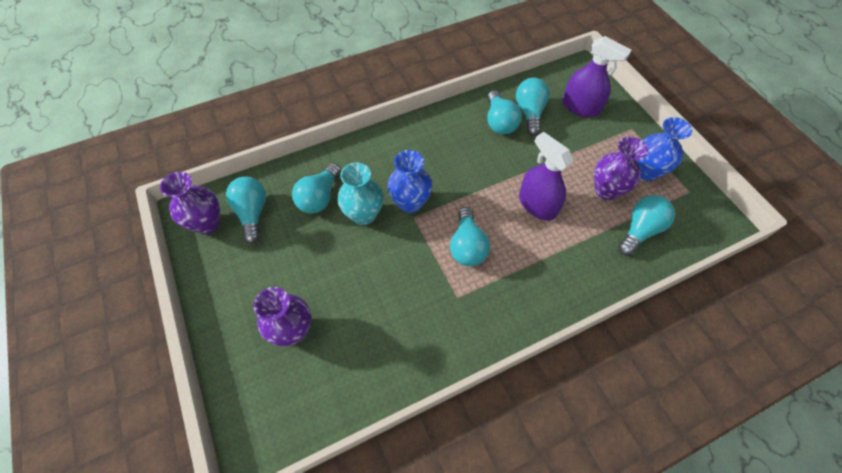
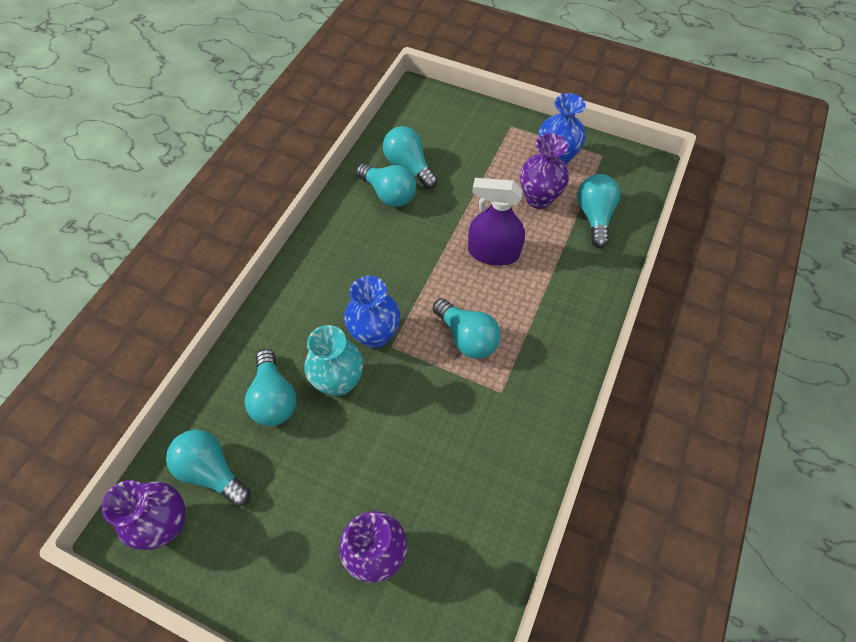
camera: 40 degrees left, 0 degrees up
purple spray bottle [562,36,632,117] -> none

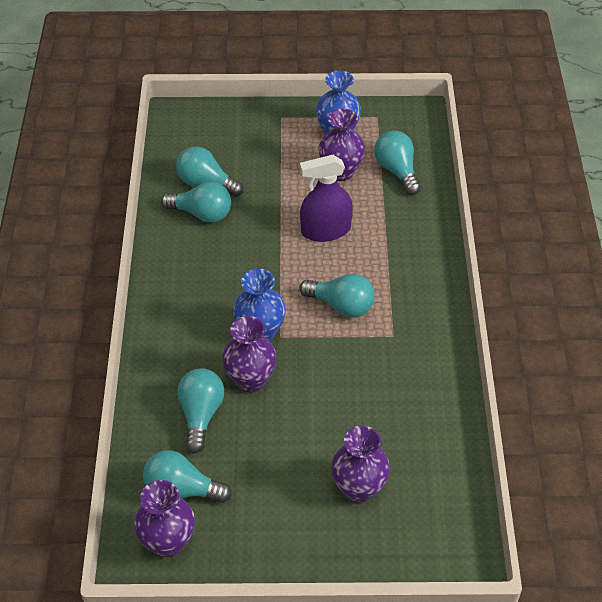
camera: 25 degrees left, 10 degrees down
turquoise light bulb [245,349,297,426] -> turquoise light bulb turned 135 degrees counterclockwise [177,368,224,453]
turquoise vase [304,325,363,396] -> purple vase [222,316,277,392]

